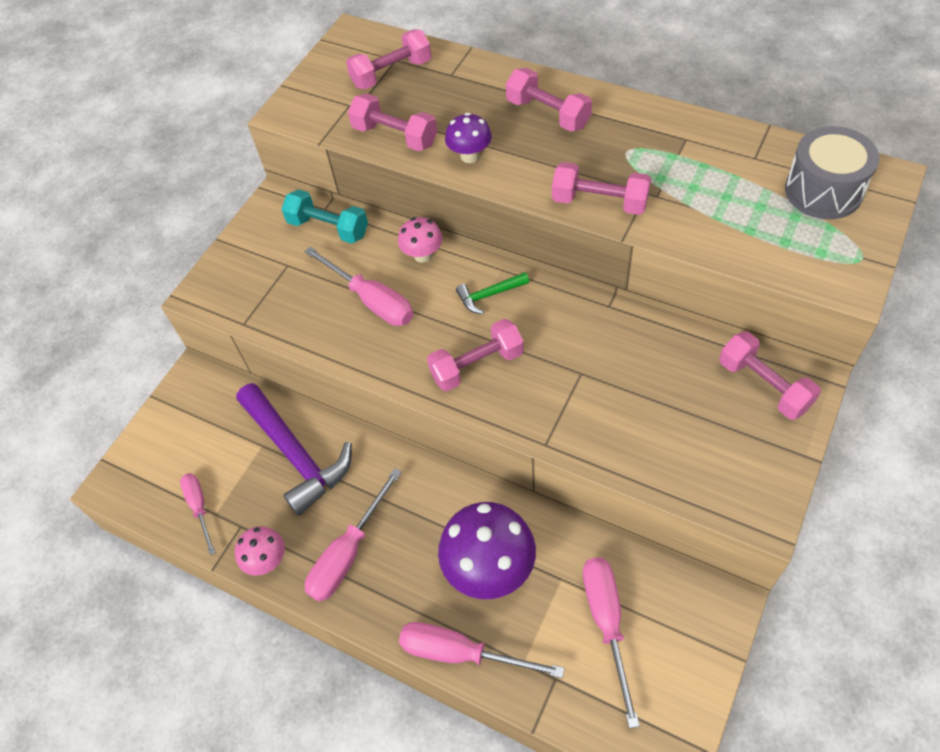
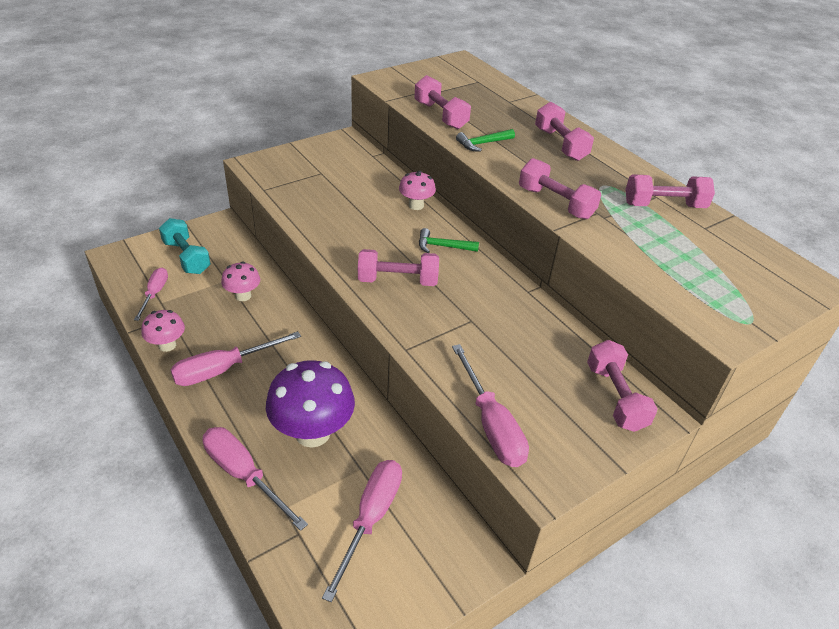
camera: 20 degrees right, 15 degrees down
purple hammer [236,383,352,516] -> pink mushroom [221,262,260,301]
turquoise dumbbell [281,189,368,244] -> turquoise dumbbell moved to [159,218,211,274]
pink screwdriver [304,247,413,326] -> pink screwdriver moved to [452,344,529,467]
pink dumbbell [346,29,432,89] -> pink dumbbell moved to [625,174,715,208]
purple mushroom [445,113,492,163] -> green hammer [456,129,515,152]
grey drum [785,126,880,219] -> none

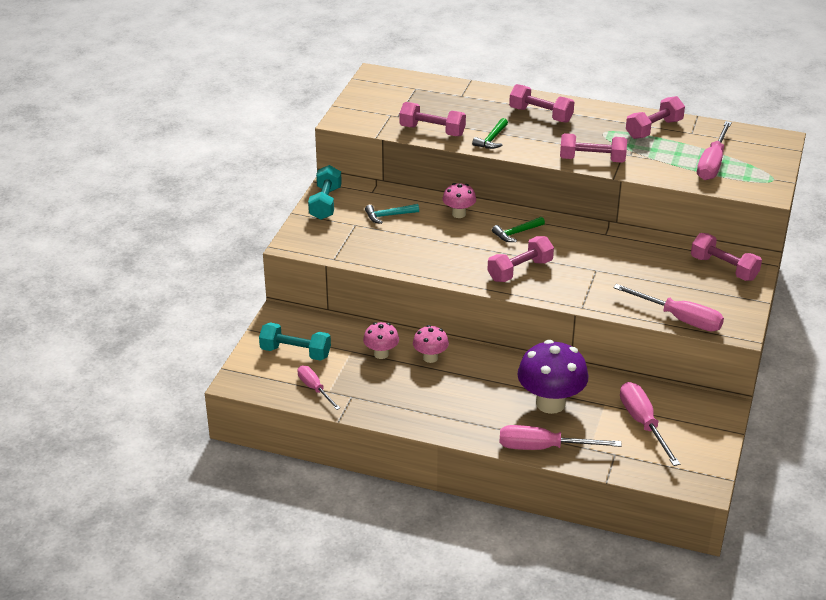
camera: 35 degrees left, 5 degrees down
pink mushroom [142,310,185,352] -> pink mushroom moved to [413,325,449,363]
pink screwdriver [170,331,301,386] -> pink screwdriver moved to [697,121,732,180]
none -> turquoise dumbbell [308,165,342,220]
none -> turquoise hammer [365,204,419,224]

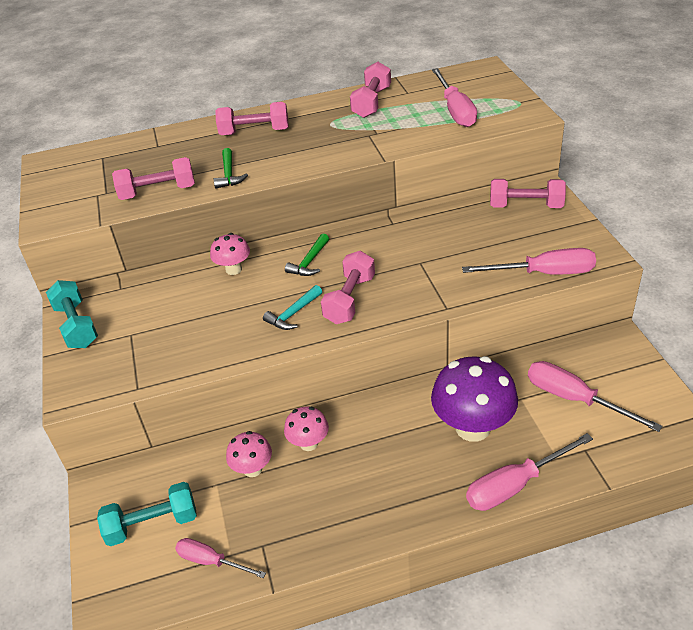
camera: 30 degrees left, 5 degrees up
turquoise hammer [365,204,419,224] -> turquoise hammer moved to [263,285,322,330]
pink dumbbell [560,133,627,163] -> none

